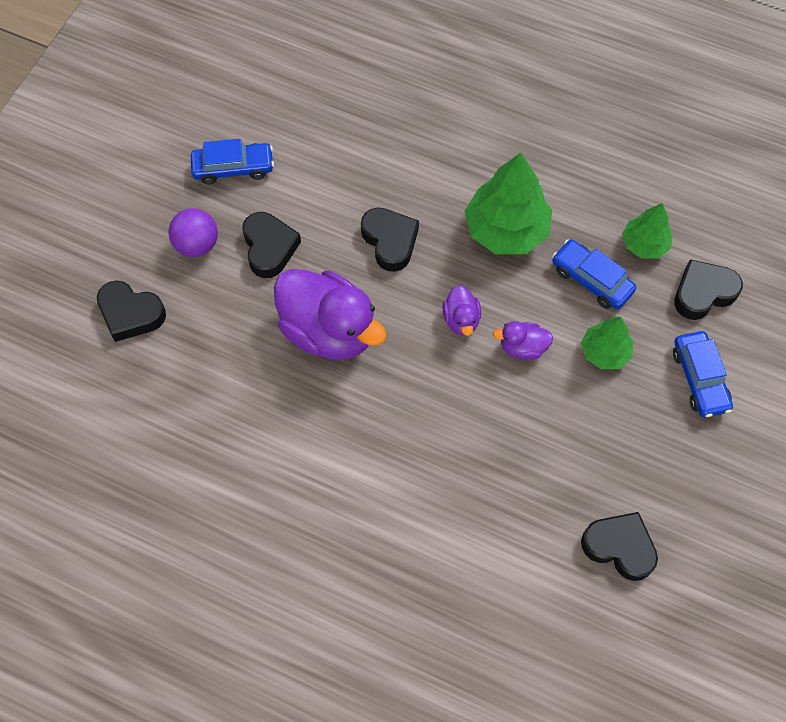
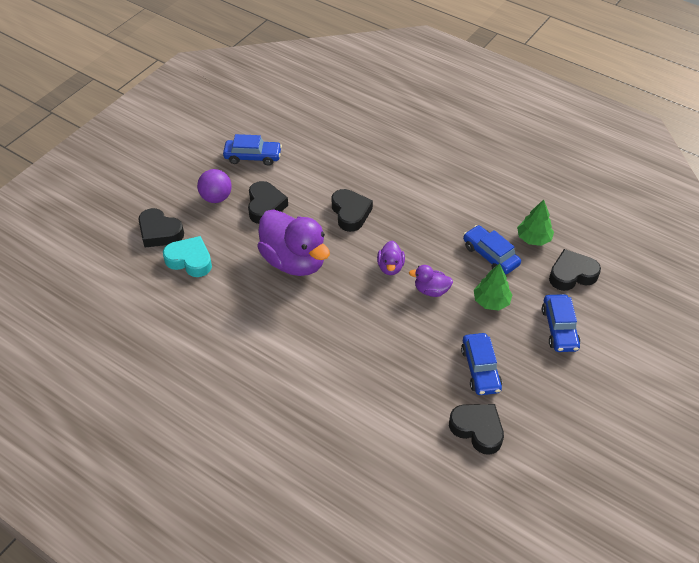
camera: 10 degrees right, 15 degrees down
green tree [465,153,552,254] -> none
none -> turquoise heart [163,236,212,277]
none -> blue car [461,333,502,395]

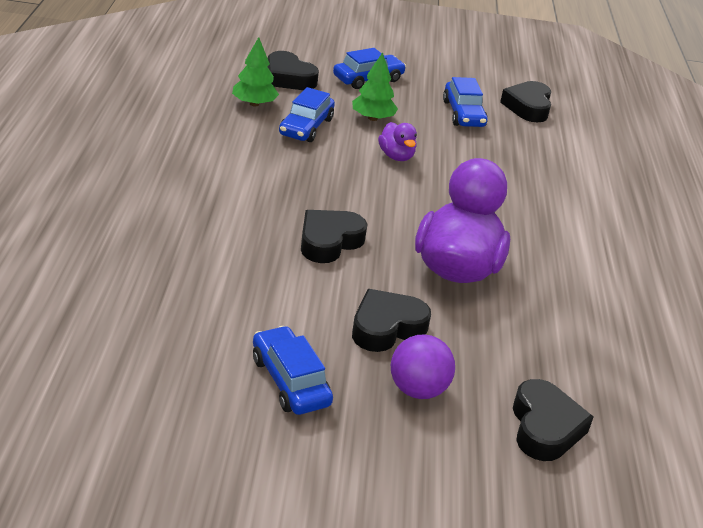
camera: 125 degrees left, 15 degrees down
turquoise heart [163,236,212,277] -> none
purple duck [377,241,405,275] -> none
blue car [461,333,502,395] -> blue car turned 120 degrees clockwise [443,77,488,127]

